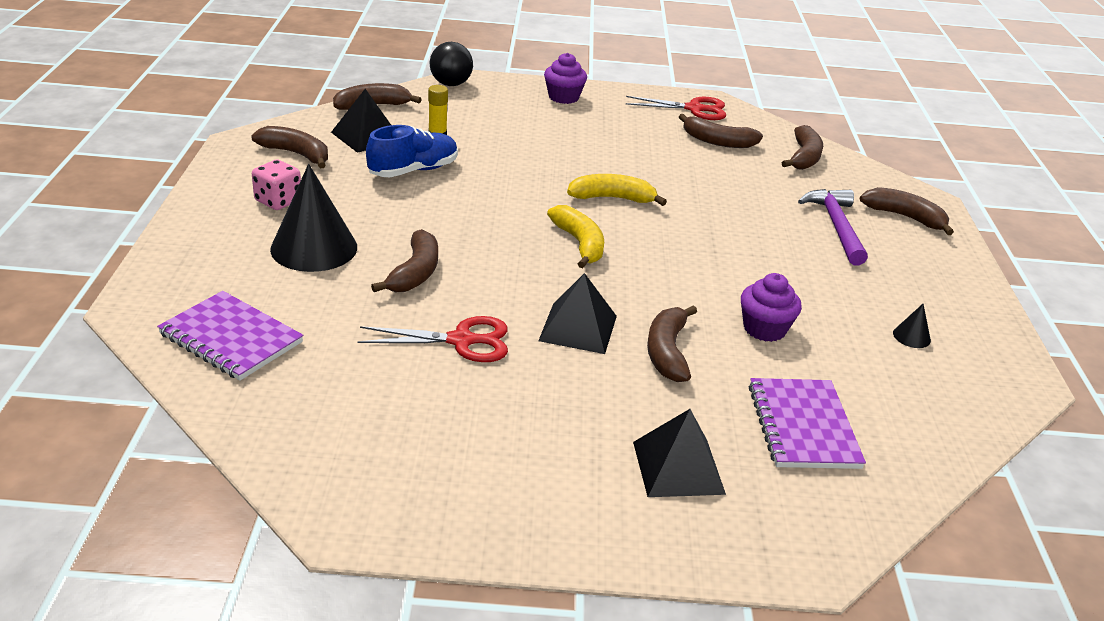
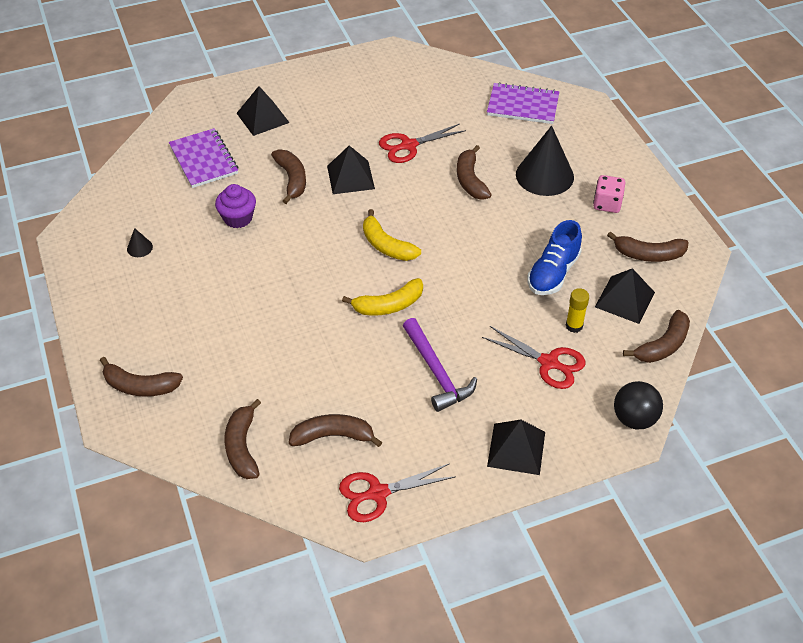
camera: 160 degrees right, 15 degrees up
purple cupcake [544,53,587,104] -> black pyramid [487,420,545,475]
purple hammer [798,189,868,266] -> purple hammer moved to [403,318,477,412]
none -> red scissors [482,326,586,389]

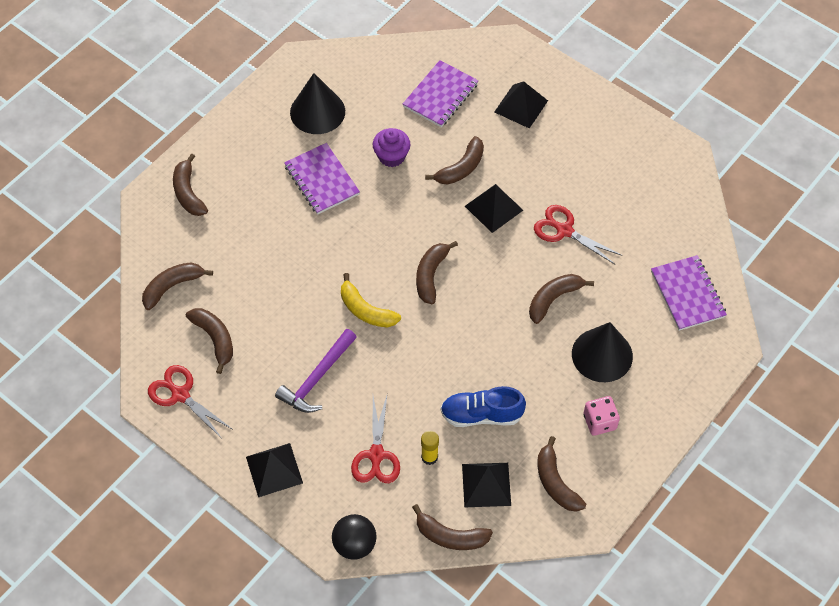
camera: 60 degrees right, 10 degrees up
black cone [127,228,153,257] -> black cone [290,73,345,134], size x2.41
yellow banana [363,209,421,261] -> brown banana [416,241,458,304]
none -> purple notebook [284,143,360,215]

